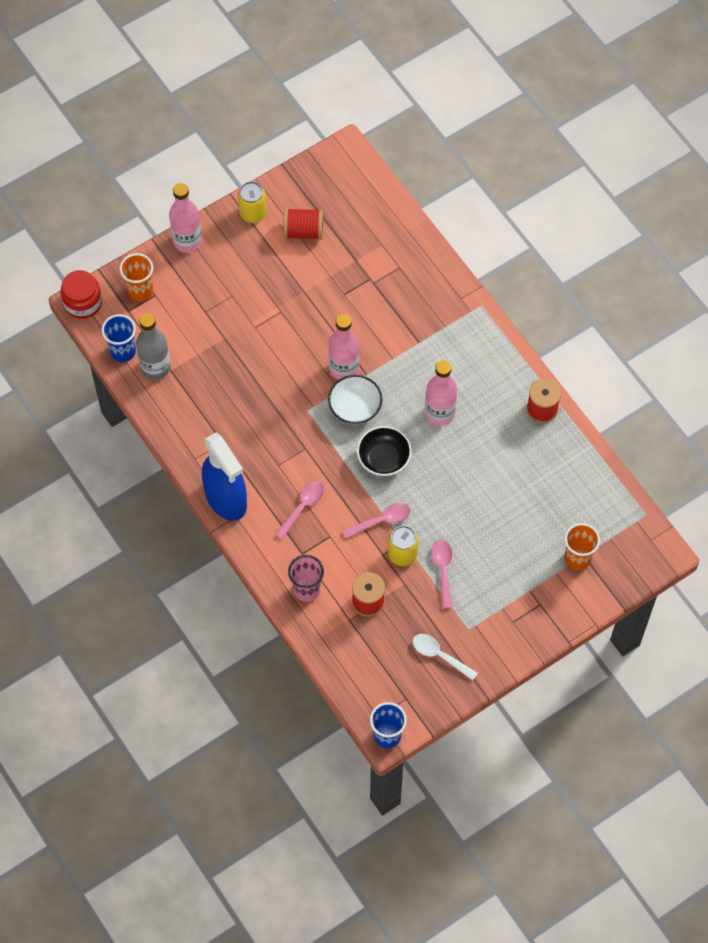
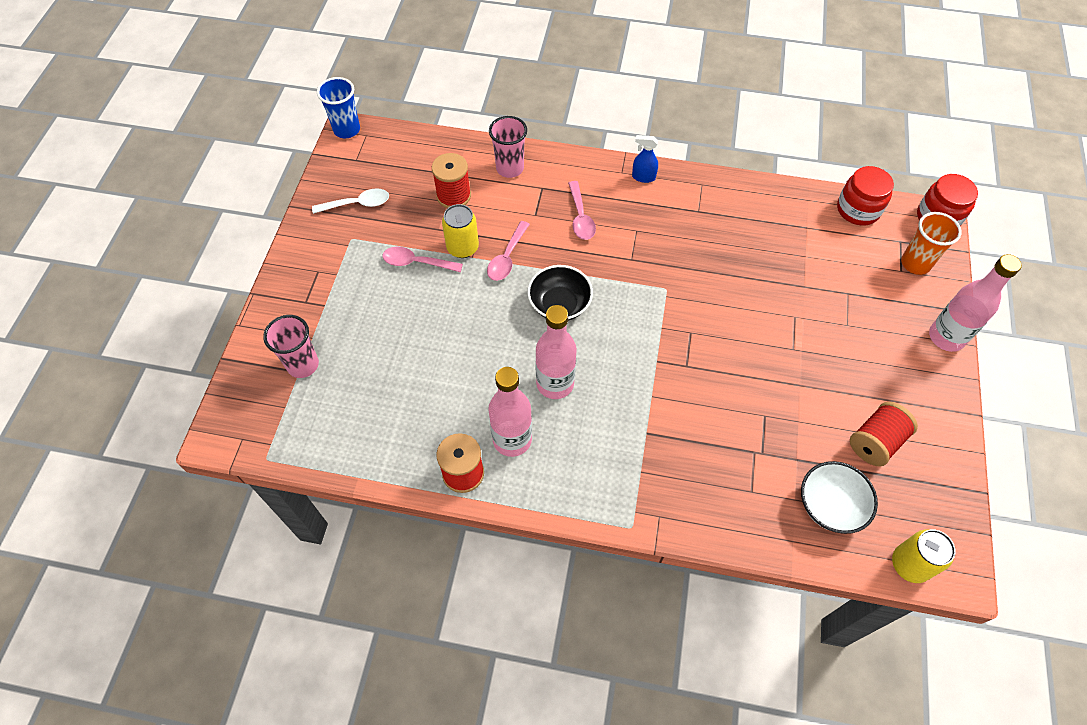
camera: 135 degrees right, 5 degrees down
blue cup [101,314,136,362] -> red jar [837,166,894,226]
grey bottle [136,313,170,380] -> none
blue spray bottle [202,432,247,521] -> blue spray bottle [632,135,658,183], size x0.41
yellow can [238,181,267,223] -> yellow can moved to [892,529,955,583]
pink bottle [328,314,359,380] -> pink bottle moved to [488,367,532,457]
white bowl [328,375,383,424] -> white bowl moved to [801,461,878,534]
pink spoon [431,540,452,608] -> pink spoon turned 150 degrees clockwise [382,247,463,272]
orange cup [564,523,600,570] -> pink cup [263,315,319,378]

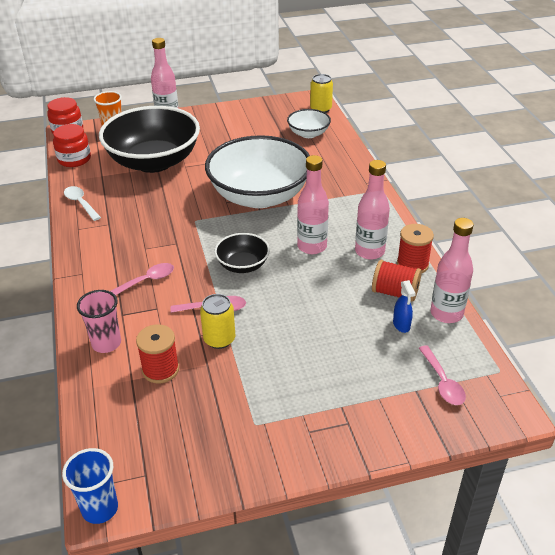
camera: 115 degrees left, 20 degrees down
pink cup [263,315,319,378] -> none
white spoon [312,188,389,214] -> white spoon moved to [64,186,101,221]
pink spoon [382,247,463,272] -> pink spoon moved to [419,345,466,405]
blue spray bottle [632,135,658,183] -> blue spray bottle moved to [393,280,416,333]
red spool [850,402,918,466] -> red spool moved to [372,260,422,302]
none -> black bowl [99,106,200,173]
none -> white bowl [205,135,310,208]
none -> pink bottle [430,218,474,323]

